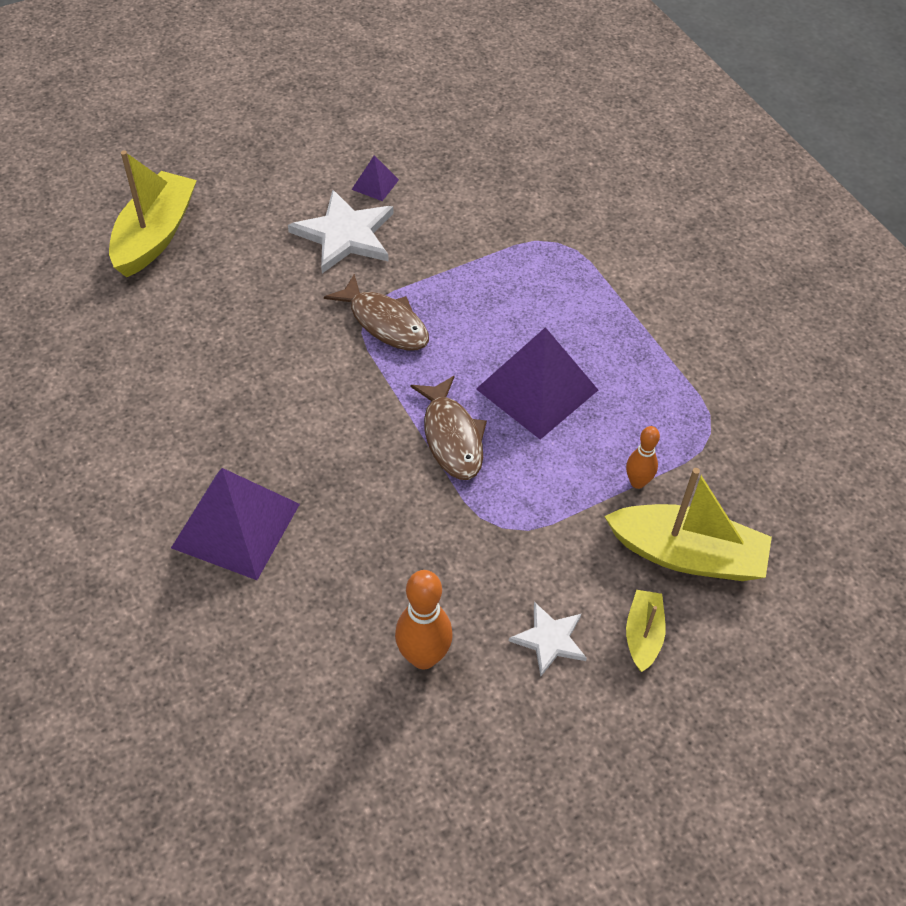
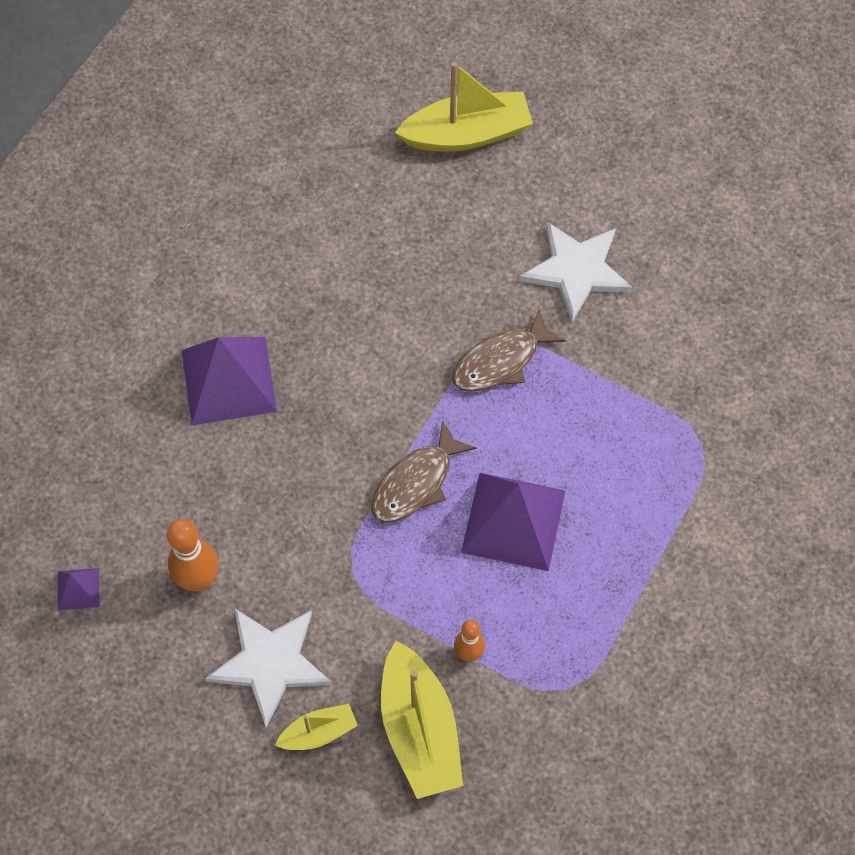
camera: 60 degrees right, 10 degrees up
brown fish [324,274,429,351] -> brown fish turned 45 degrees clockwise [452,309,565,392]
purple pyramid [351,155,399,201] -> purple pyramid moved to [58,568,99,610]
white star [509,602,587,676] -> white star [205,609,332,727], size x1.73

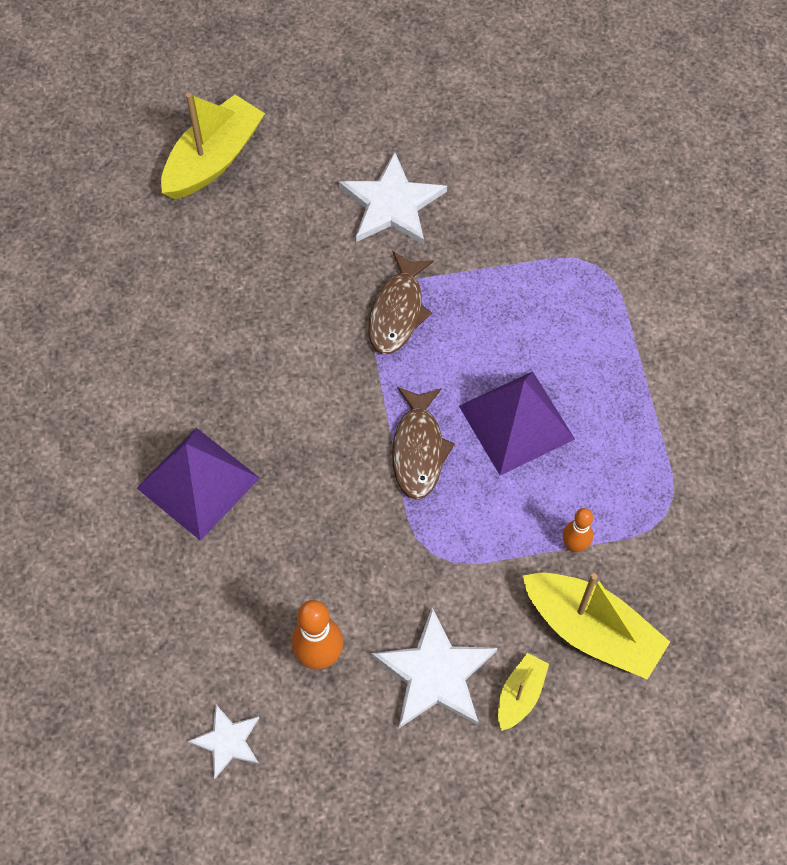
camera: 40 degrees left, 0 degrees up
purple pyramid [58,568,99,610] -> white star [188,704,259,779]

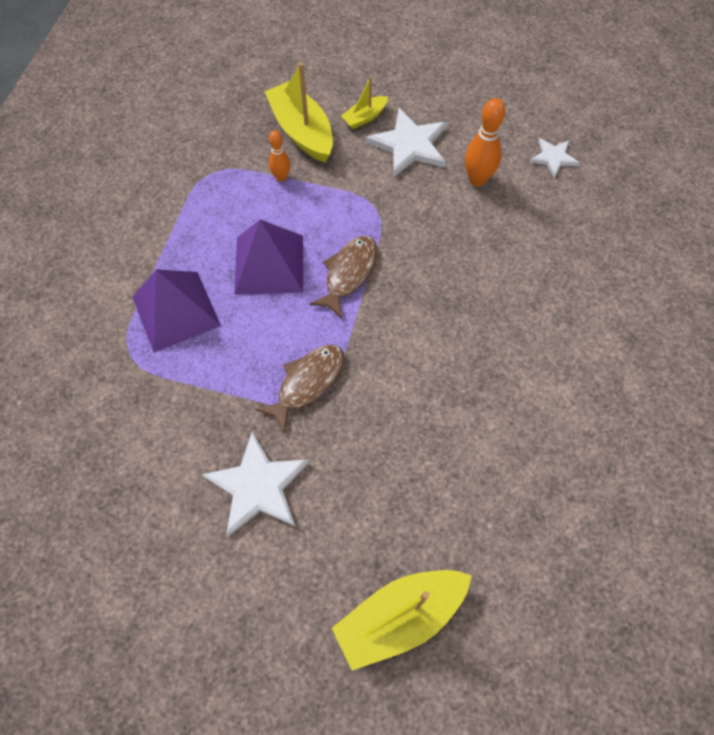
camera: 155 degrees left, 0 degrees up
purple pyramid [137,428,260,541] -> purple pyramid moved to [133,269,221,353]

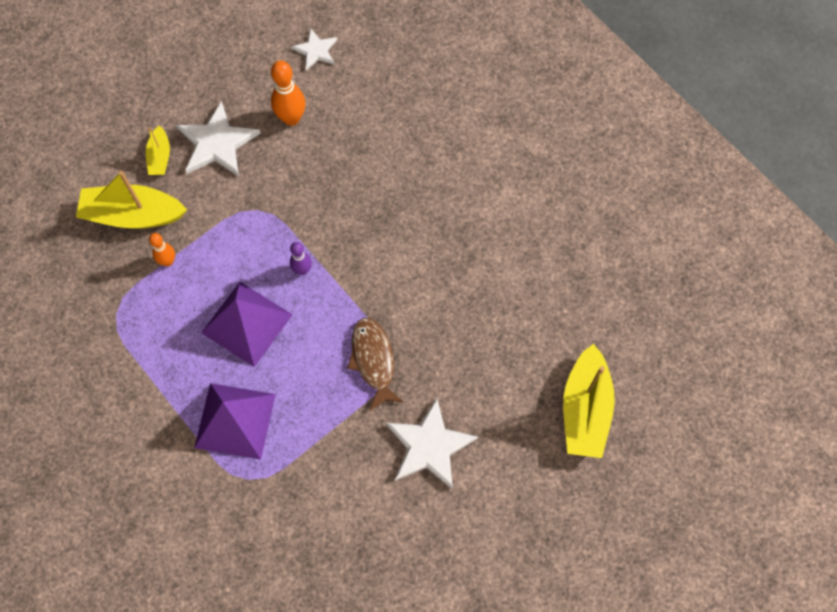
camera: 55 degrees left, 5 degrees up
brown fish [310,236,377,319] -> purple bowling pin [290,242,312,275]

